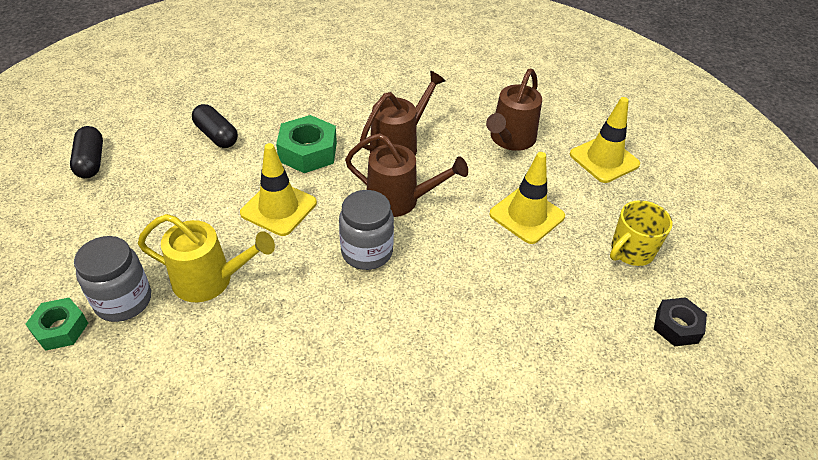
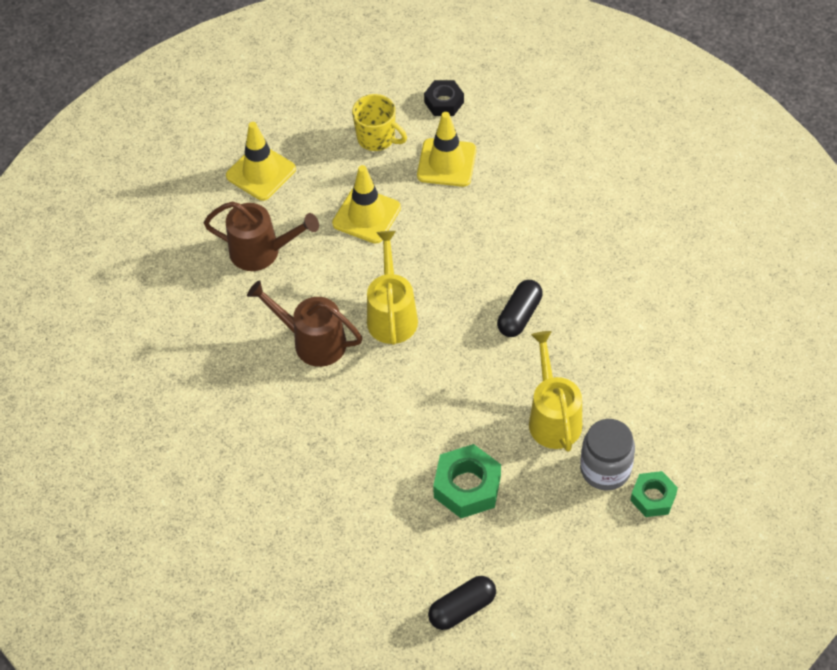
camera: 105 degrees left, 10 degrees up
black capsule [192,104,238,148] -> black capsule moved to [497,280,543,337]
yellow traffic cone [240,143,317,236] -> yellow traffic cone moved to [417,112,476,187]
green nut [276,115,337,173] -> green nut moved to [433,444,501,518]
grey jar [339,190,394,270] -> none
brown watering can [345,133,468,217] -> yellow watering can [367,231,418,345]

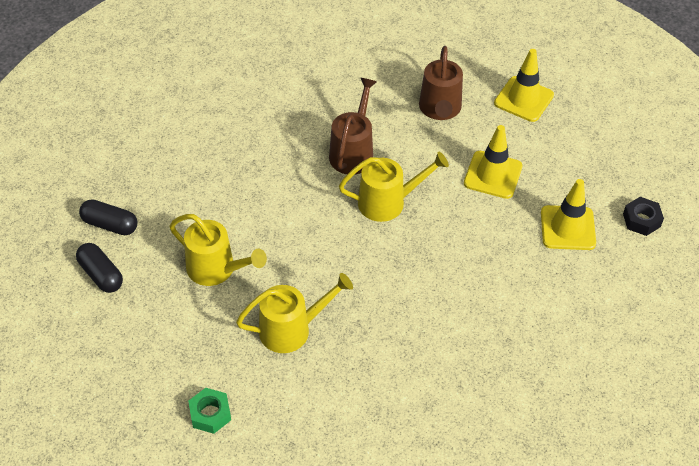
camera: 80 degrees right, 5 degrees down
yellow mug [352,94,407,151] -> none
green nut [433,444,501,518] -> yellow watering can [170,214,267,286]
black capsule [497,280,543,337] -> black capsule moved to [79,199,137,235]
grey jar [580,419,635,490] -> none

